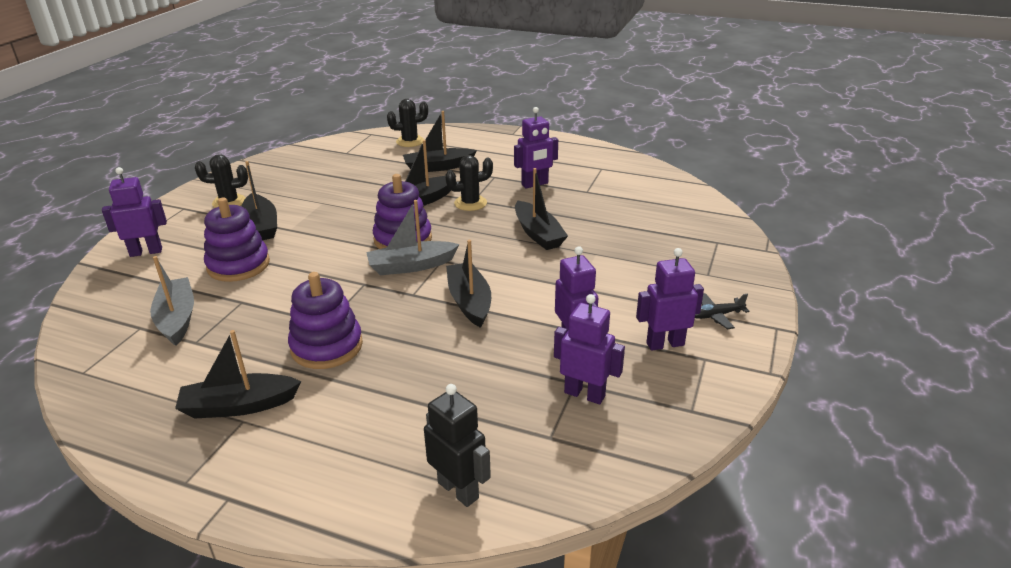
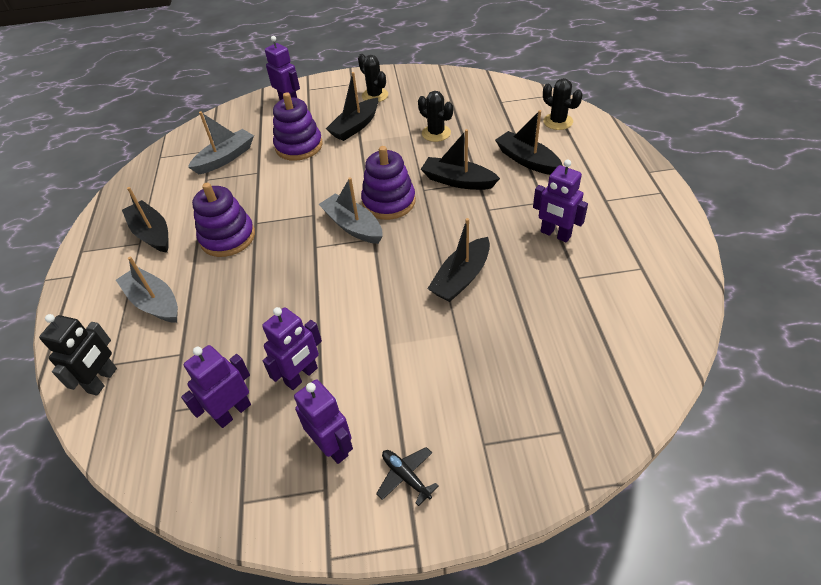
camera: 65 degrees right, 15 degrees up
black cactus [445,155,493,211] -> black cactus moved to [418,91,453,142]
black boat [446,240,491,328] -> none
purple robot [554,294,625,404] -> purple robot turned 135 degrees counterclockwise [181,345,251,428]
none -> grey boat [116,256,178,323]

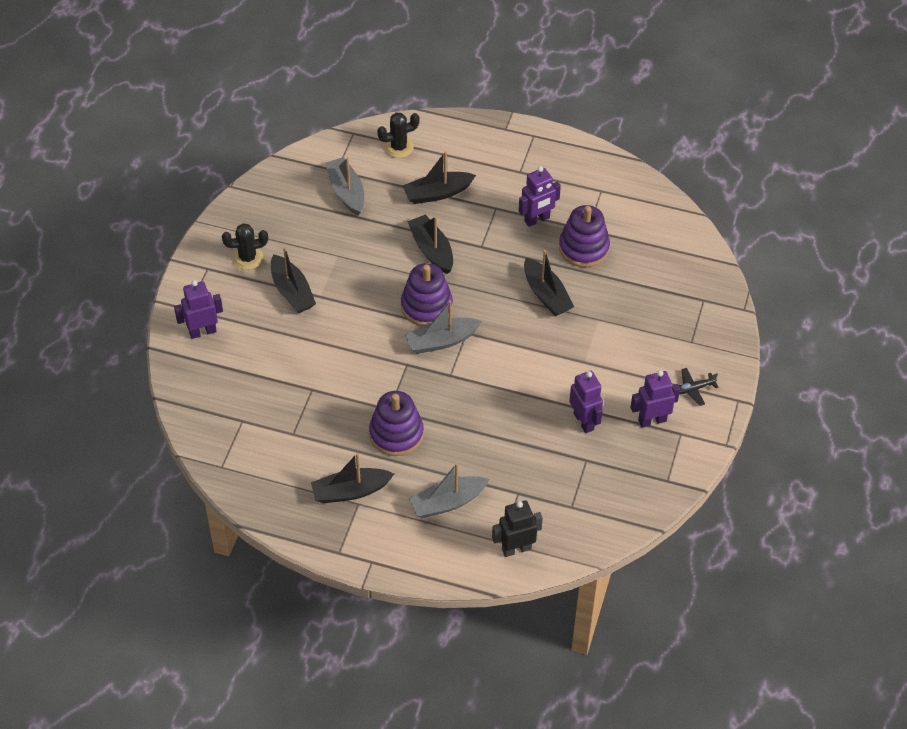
camera: 70 degrees left, 5 degrees up
black robot [39,314,117,396] -> black robot turned 60 degrees counterclockwise [492,501,543,557]
purple robot [181,345,251,428] -> none
grey boat [188,111,254,174] -> grey boat moved to [326,157,364,215]
purple stacking toy [273,92,323,161] -> purple stacking toy moved to [559,205,610,267]
black cactus [418,91,453,142] -> none
black boat [421,129,500,190] -> black boat turned 105 degrees clockwise [407,215,453,274]

